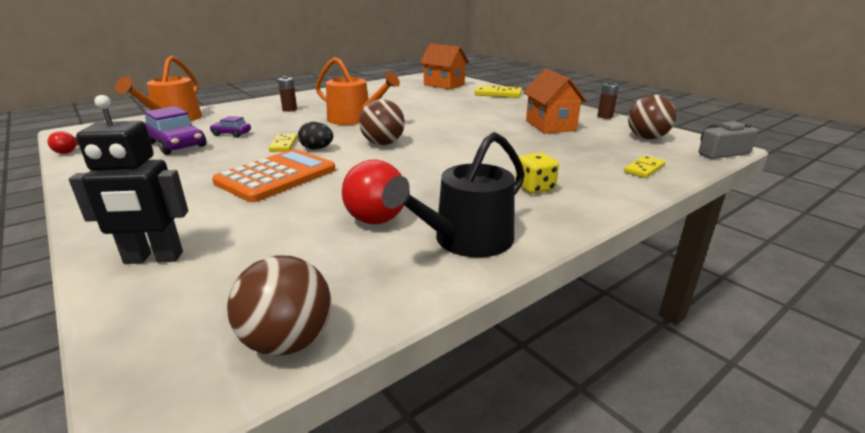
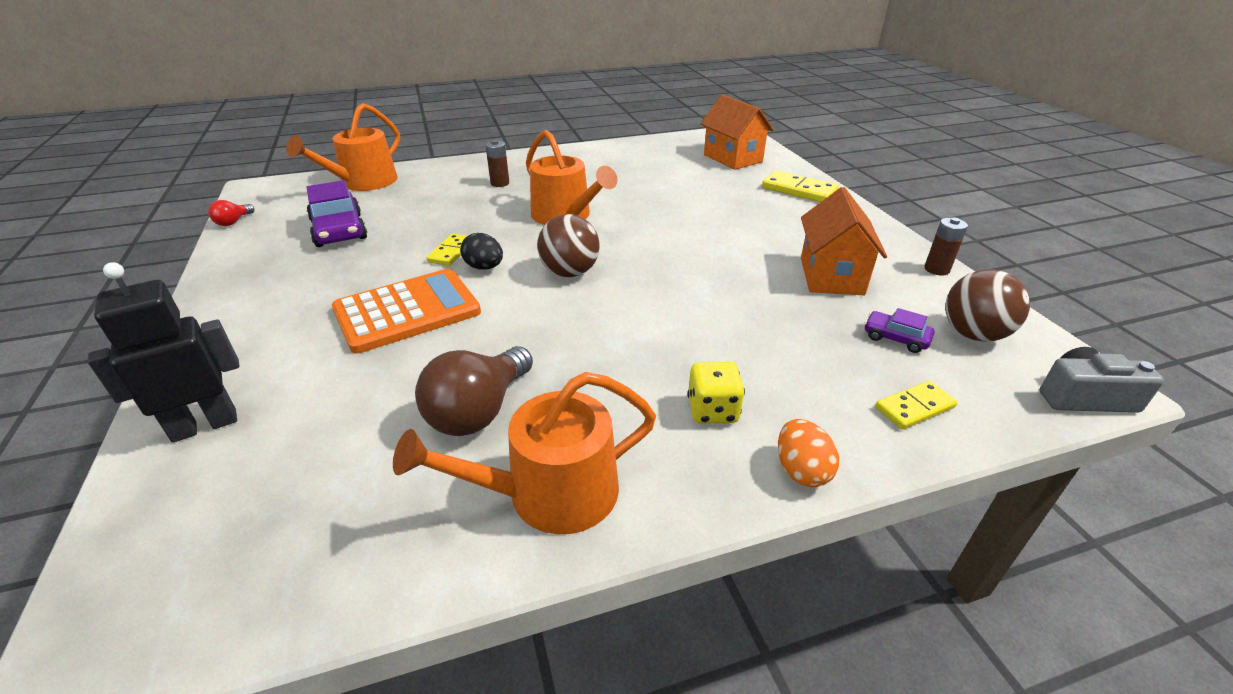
camera: 20 degrees right, 10 degrees up
black robot [69,95,188,264] -> black robot turned 135 degrees clockwise [87,262,240,442]
purple car [209,116,251,138] -> purple car moved to [864,308,934,353]
brown ball [227,255,331,356] -> none
red light bulb [342,160,404,224] -> brown light bulb [415,346,533,436]
black watering can [382,132,525,258] -> orange watering can [393,372,656,534]
none -> orange egg [778,419,839,487]

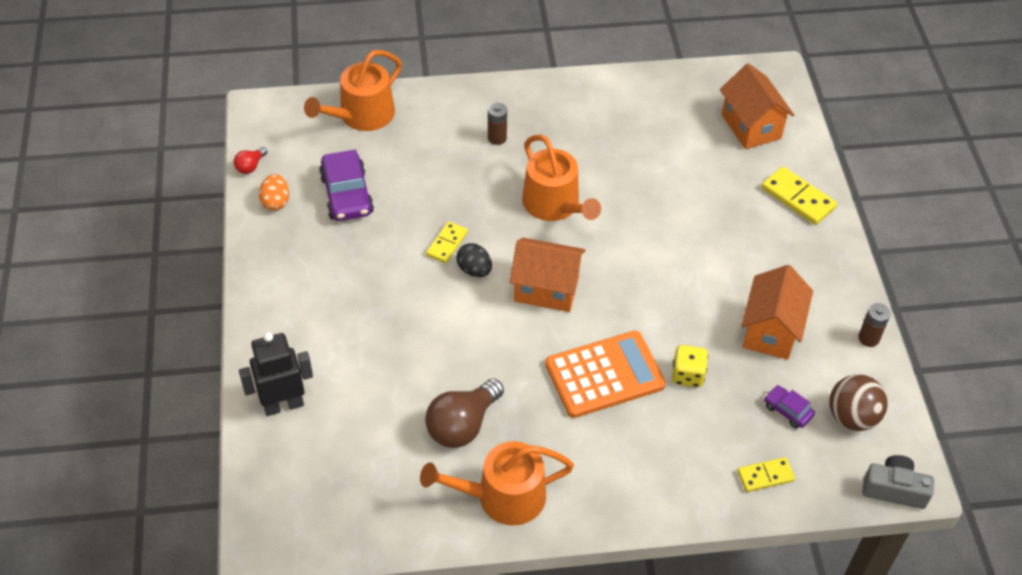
camera: 10 degrees right, 15 degrees up
orange calculator [332,269,481,354] -> orange calculator moved to [545,331,666,418]
brown ball [537,214,600,277] -> orange house [510,238,586,312]
yellow dice [687,362,745,424] -> yellow dice moved to [672,345,708,387]
orange egg [778,419,839,487] -> orange egg moved to [259,174,289,211]

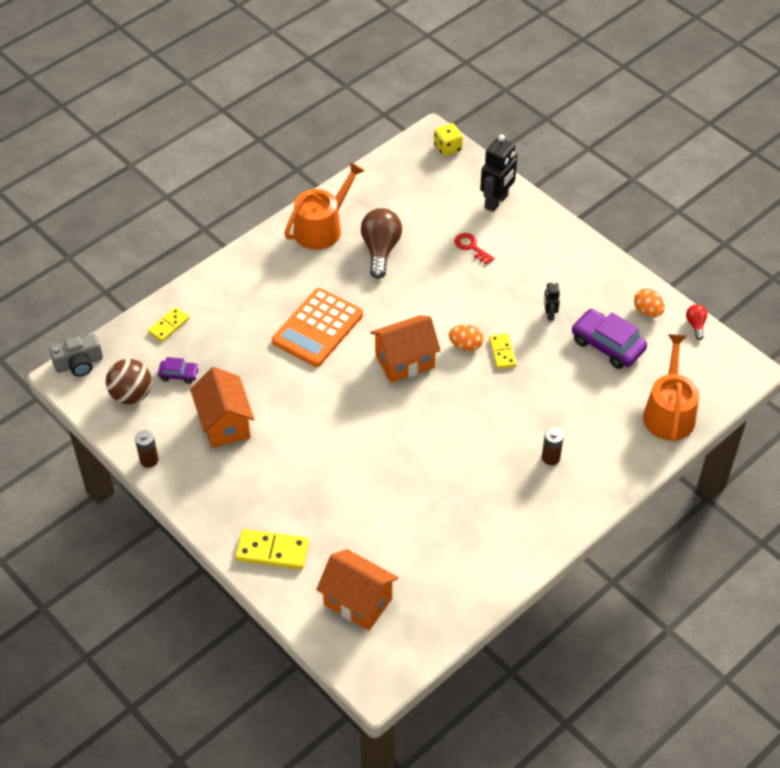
camera: 145 degrees right, 0 degrees up
black egg [456,243,492,277] -> orange egg [449,324,483,351]
orange watering can [522,135,601,221] -> none
yellow dice [672,345,708,387] -> yellow dice moved to [434,123,463,156]
none -> red key [454,233,495,265]
none -> black robot [544,281,560,321]

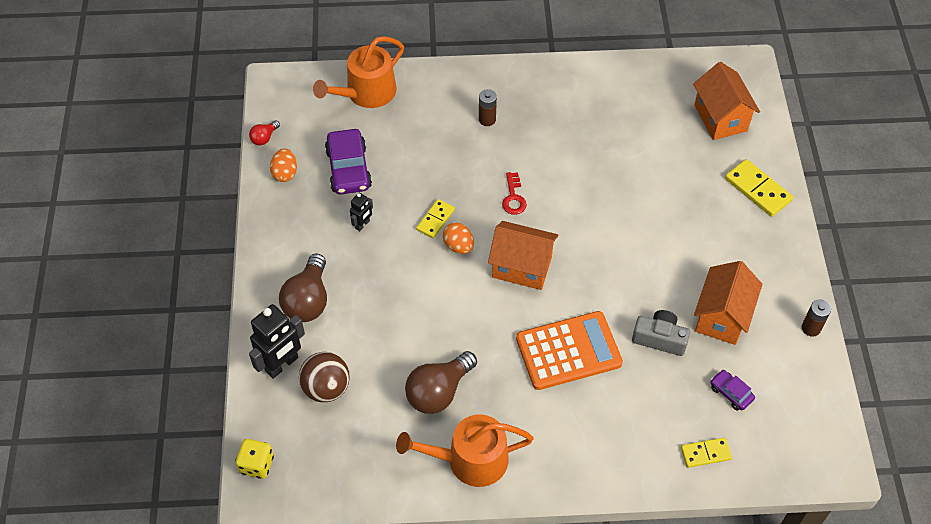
camera: 140 degrees left, 5 degrees up
grey camera [49,334,103,377] -> grey camera moved to [632,310,690,356]
brown ball [106,359,152,404] -> brown ball moved to [299,352,350,402]
red key [454,233,495,265] -> red key moved to [502,172,527,215]
black robot [480,134,518,212] -> black robot turned 150 degrees clockwise [249,304,305,379]
none -> brown light bulb [279,254,327,322]

